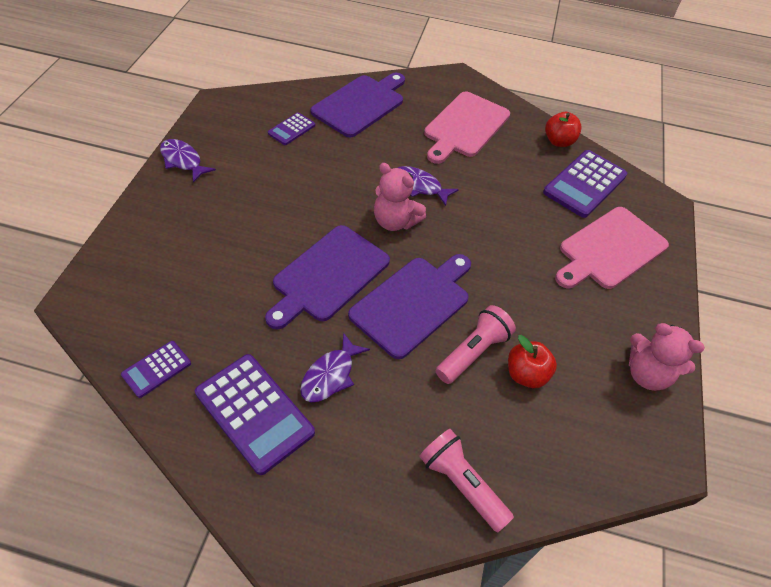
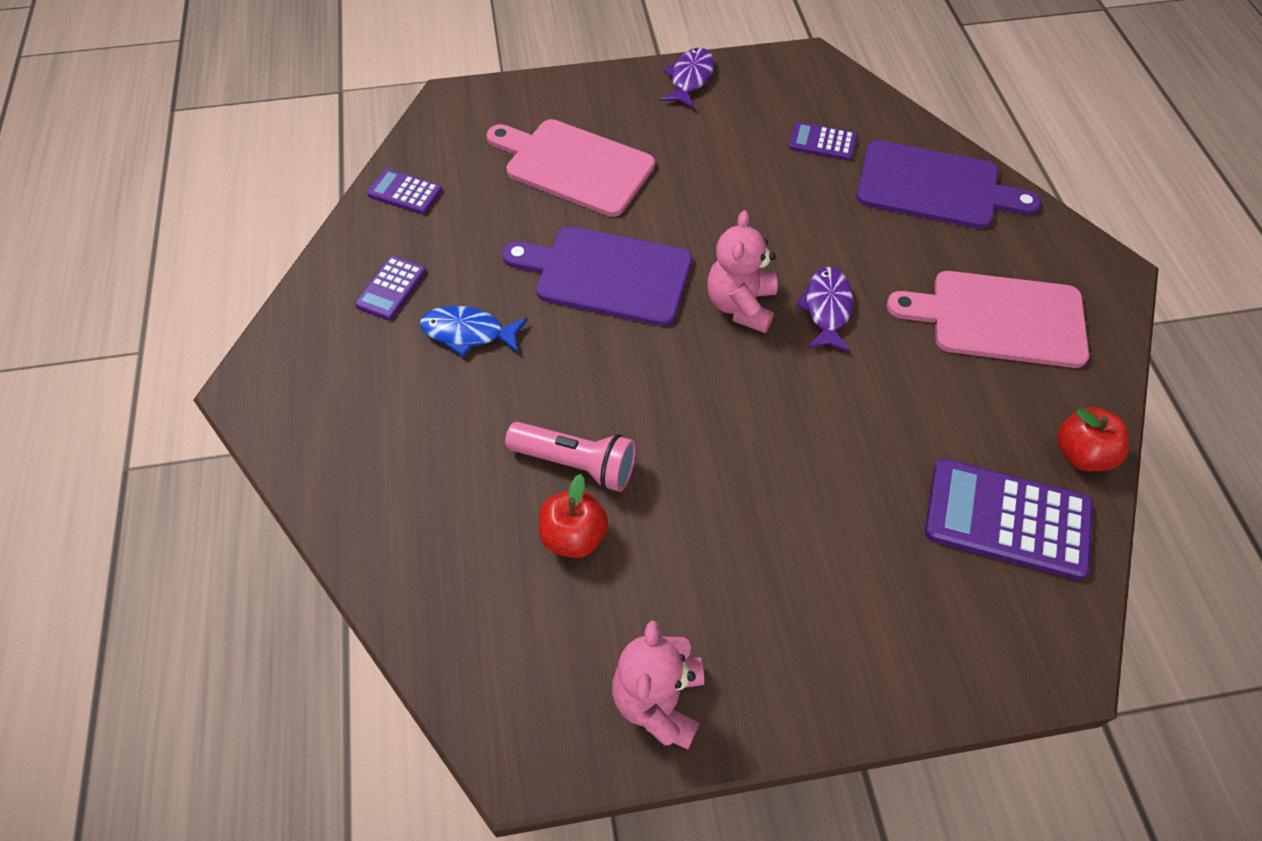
camera: 70 degrees right, 5 degrees up
purple calculator [195,354,315,475] -> purple calculator [355,256,426,320], size x0.53
purple fish [300,333,370,402] -> blue fish [420,306,528,357]
purple cutting board [348,254,471,359] -> none
pink flashlight [419,429,514,532] -> none
pink cutting board [555,207,669,289] -> pink cutting board moved to [487,119,655,217]

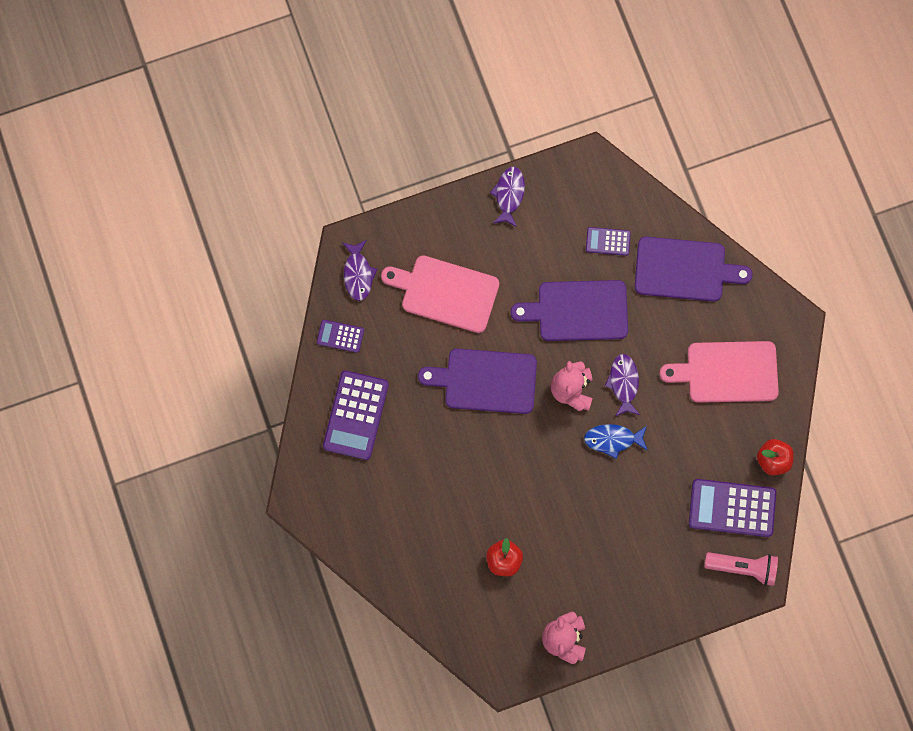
camera: 10 degrees left, 20 degrees up
purple calculator [355,256,426,320] -> purple calculator [323,370,389,460], size x1.88
blue fish [420,306,528,357] -> blue fish moved to [584,424,648,459]
pink flashlight [505,422,636,492] -> pink flashlight moved to [704,552,778,586]
none -> purple fish [343,240,377,301]
none -> purple cutting board [510,280,628,341]

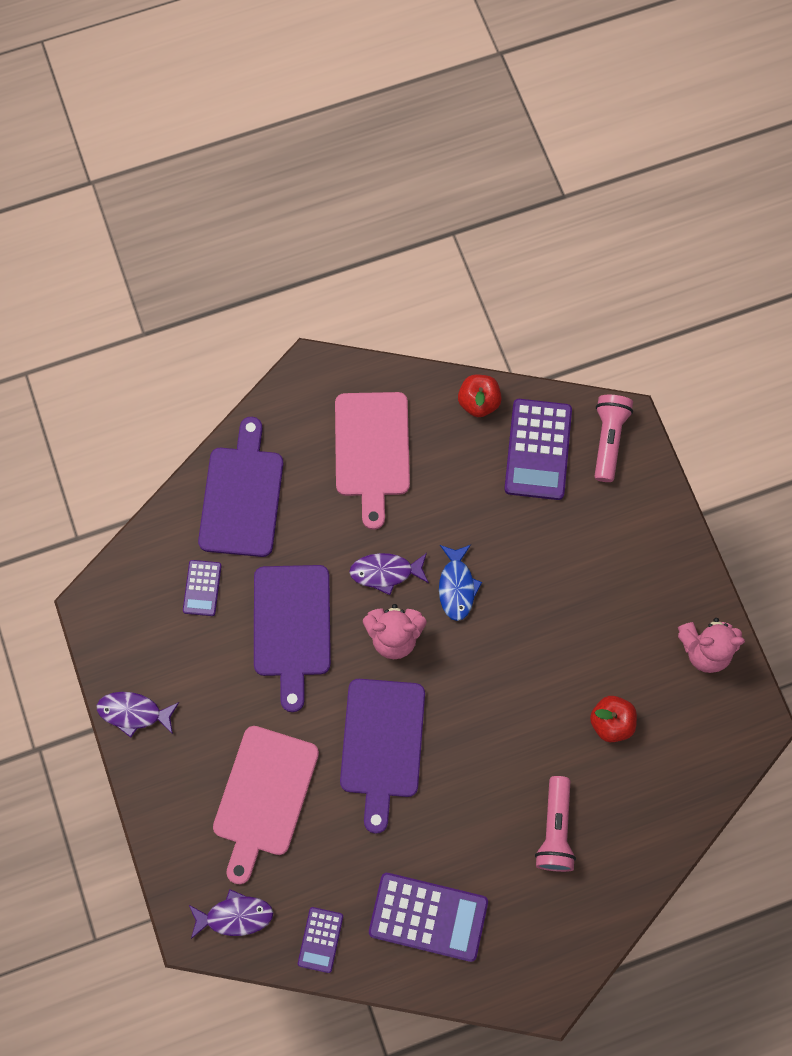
camera: 90 degrees left, 5 degrees down
none -> pink flashlight [535,776,576,872]

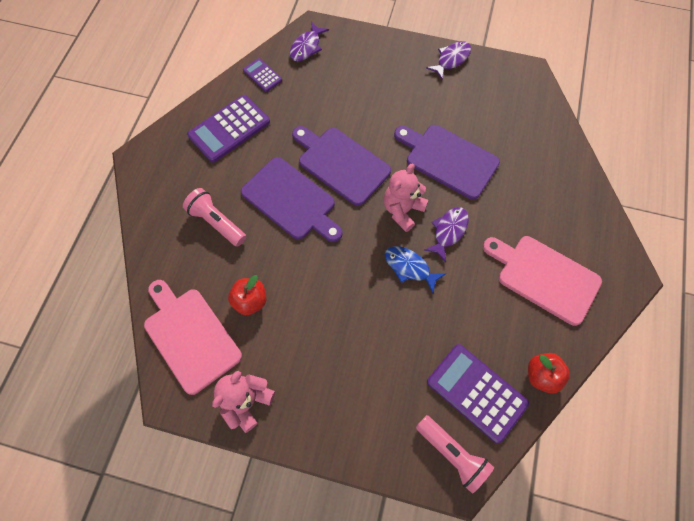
camera: 125 degrees right, 5 degrees down
purple calculator [183,560,222,616] -> none
purple cutting board [198,417,283,557] -> purple cutting board moved to [241,157,342,242]
pink cutting board [213,726,319,884] -> pink cutting board moved to [144,280,242,395]

